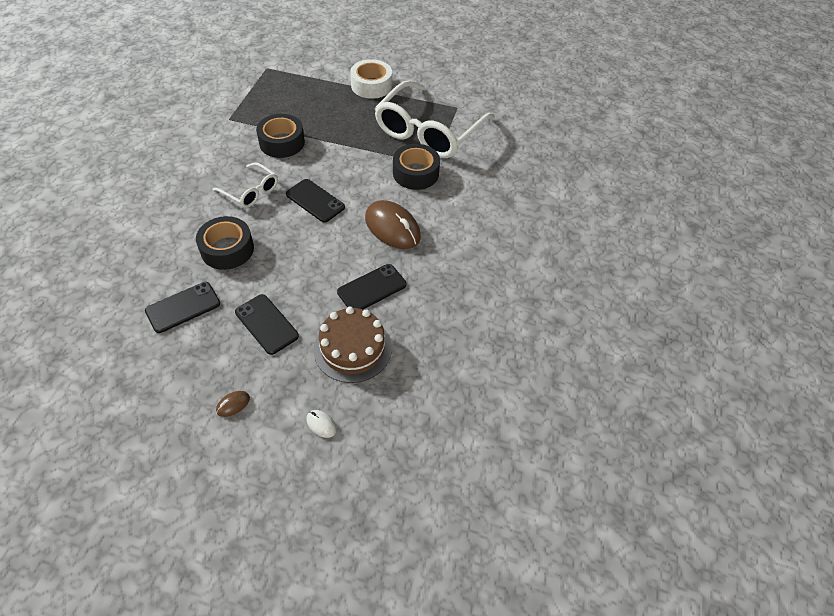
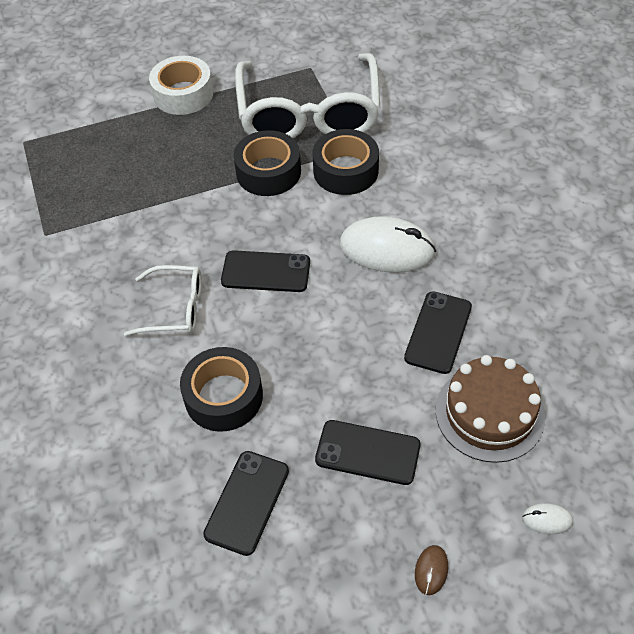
camera: 30 degrees left, 0 degrees up
black tape [256,114,305,158] -> black tape moved to [234,130,301,196]
brown mouse [365,200,421,249] -> white mouse [340,216,436,273]

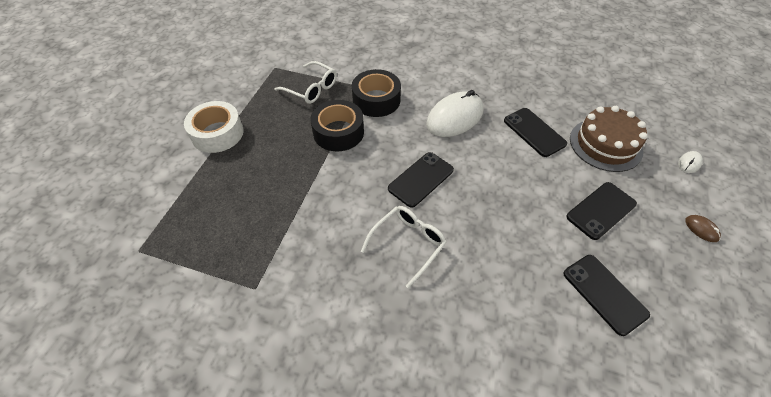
camera: 55 degrees left, 0 degrees up
black tape [180,347,263,432] -> none
white glasses [235,53,381,138] -> white glasses [274,61,337,104], size x0.48

